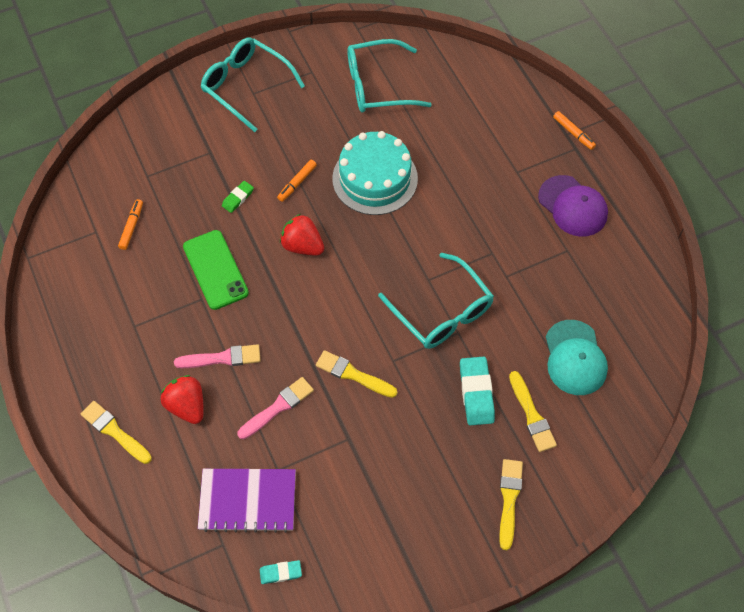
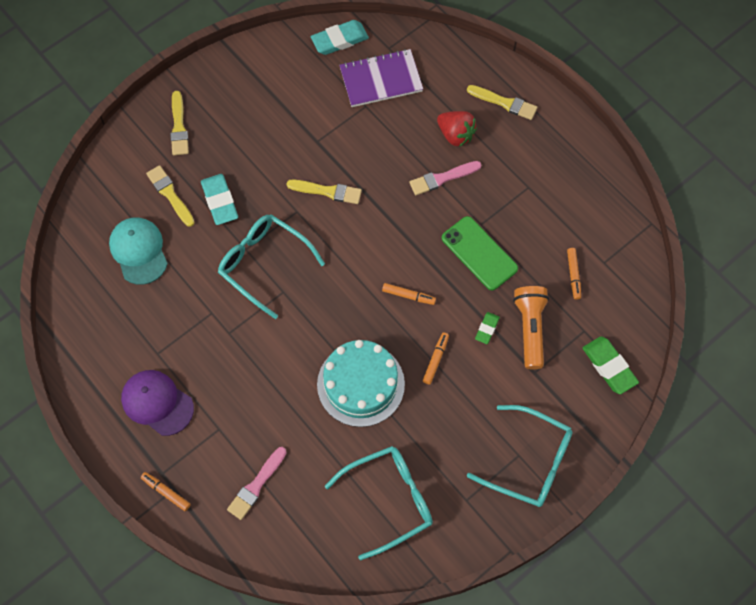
camera: 165 degrees right, 5 degrees up
pink brush [237,377,314,439] -> pink brush moved to [227,447,287,520]
turquoise eraser [260,560,302,584] -> turquoise eraser [311,20,369,55], size x1.77
red strawberry [280,214,324,255] -> orange marker [382,283,436,305]
none -> orange flashlight [513,286,549,369]
none -> green eraser [583,336,639,394]

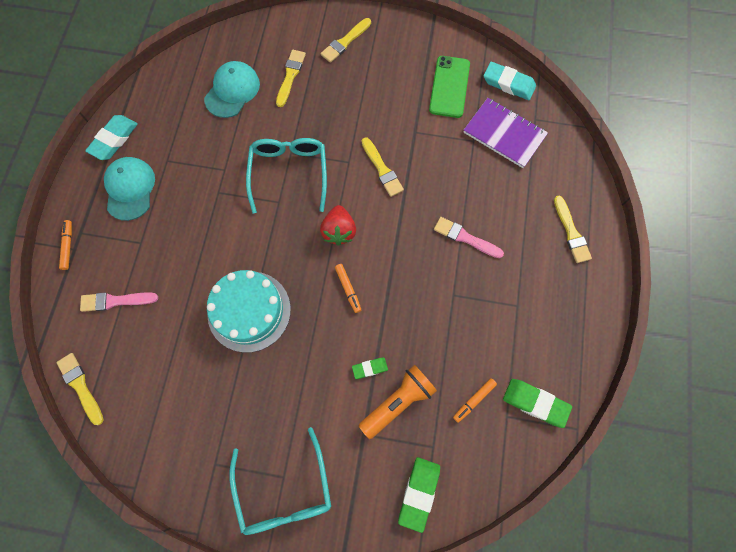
camera: 50 degrees right, 5 degrees up
purple cap [121,370,194,436] -> turquoise cap [104,157,155,221]
turquoise eraser [201,174,238,225] -> turquoise eraser moved to [85,115,138,160]
turquoise glasses [325,446,433,560] -> none
orange marker [423,332,449,385] -> none
red strawberry [437,111,477,147] -> red strawberry moved to [320,205,356,246]
green phone [442,216,518,290] -> green phone moved to [429,56,470,118]
none -> yellow brush [57,353,103,425]
none -> green eraser [503,379,572,428]

